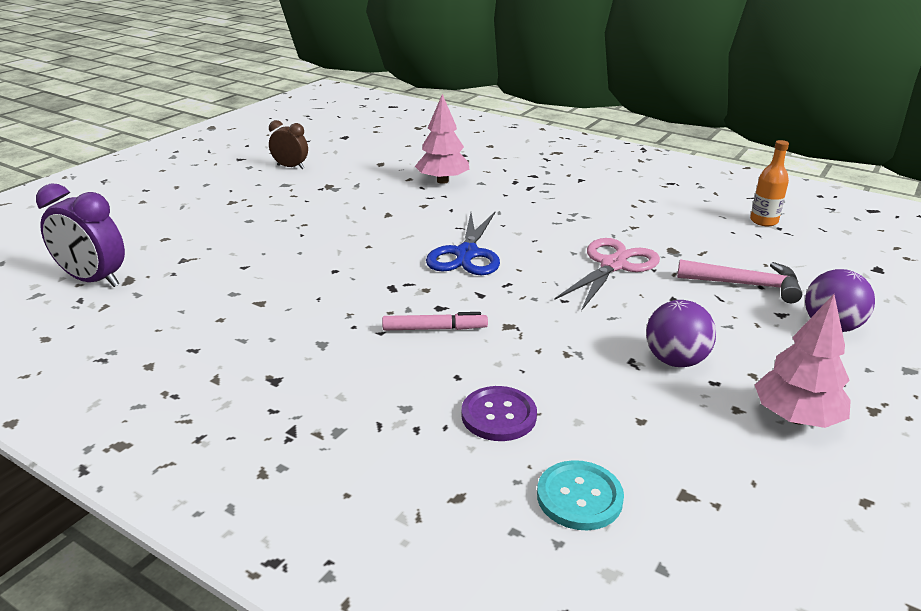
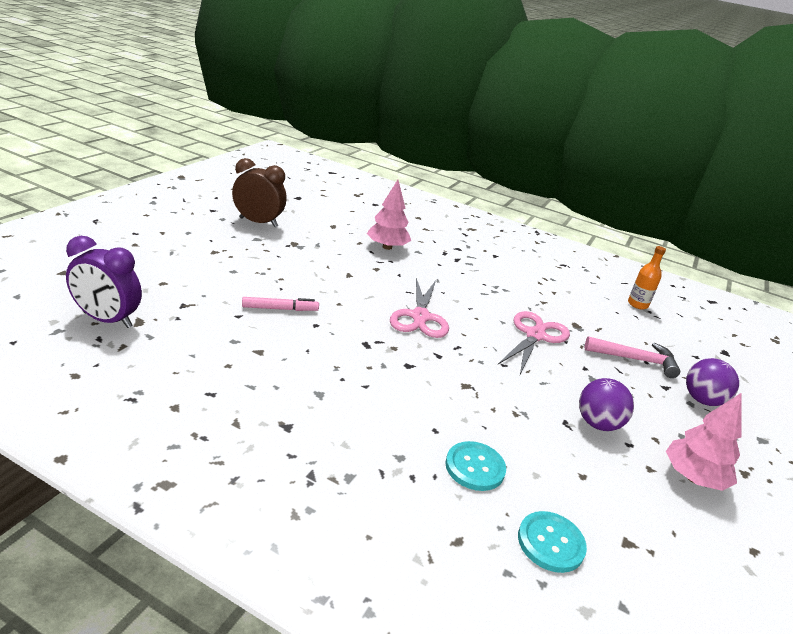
camera: 10 degrees left, 0 degrees up
brown clock [269,120,308,169] -> brown clock [232,158,287,227], size x1.59
pink marker [382,312,488,330] -> pink marker moved to [242,297,319,311]
blue scissors [426,212,500,275] -> pink scissors [390,278,449,338]
purple button [461,386,537,441] -> turquoise button [445,441,506,491]

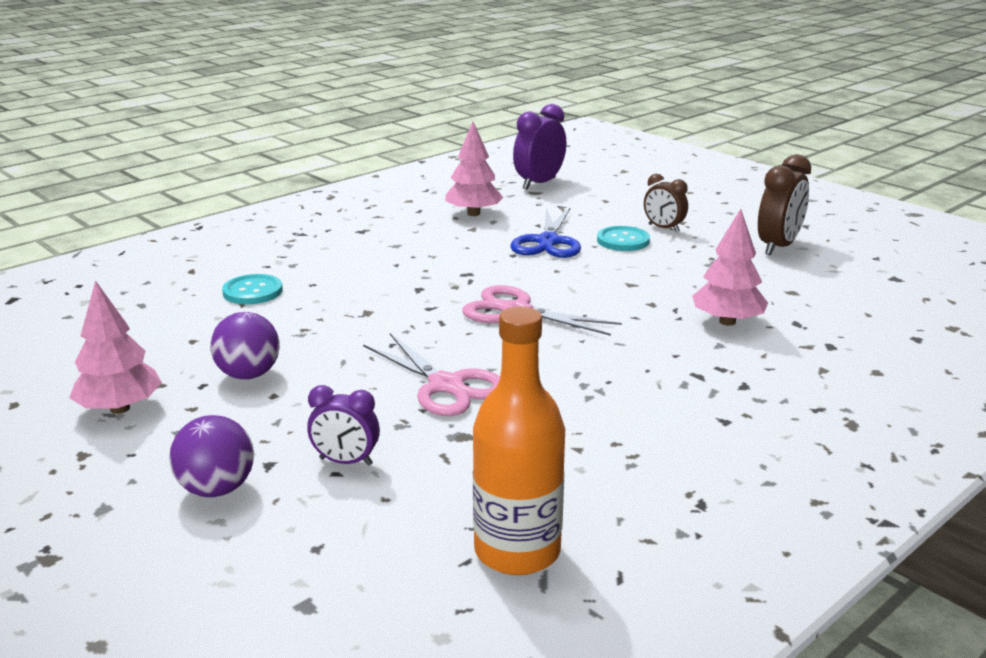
camera: 115 degrees right, 5 degrees down
pink marker [242,297,319,311] -> blue scissors [510,207,581,258]
turquoise button [518,511,587,573] -> turquoise button moved to [597,226,650,251]
pink hammer [585,336,680,378] -> purple clock [307,385,380,466]
orange bottle [628,246,666,309] -> orange bottle [473,306,565,575], size x1.78
none -> pink tree [445,122,504,216]
none -> brown clock [644,174,688,232]

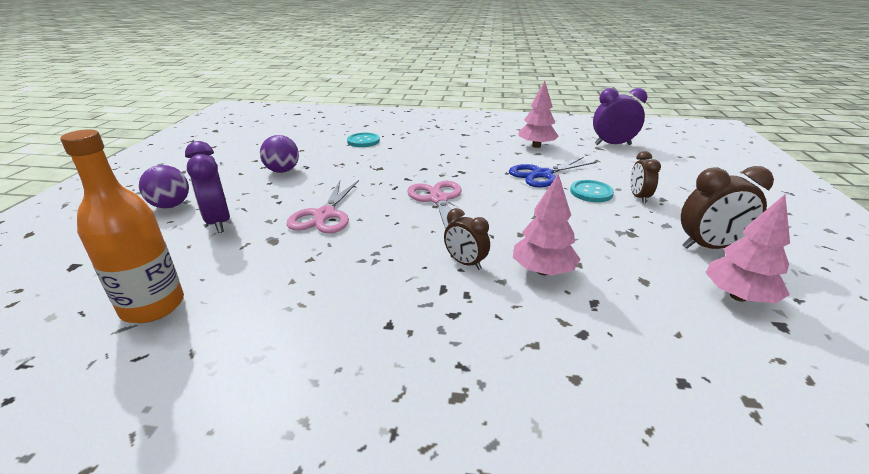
camera: 50 degrees right, 5 degrees up
pink tree [69,280,162,414] -> pink tree moved to [705,194,790,304]
purple clock [307,385,380,466] -> purple clock [185,141,230,233], size x1.59
none -> brown clock [444,208,490,270]

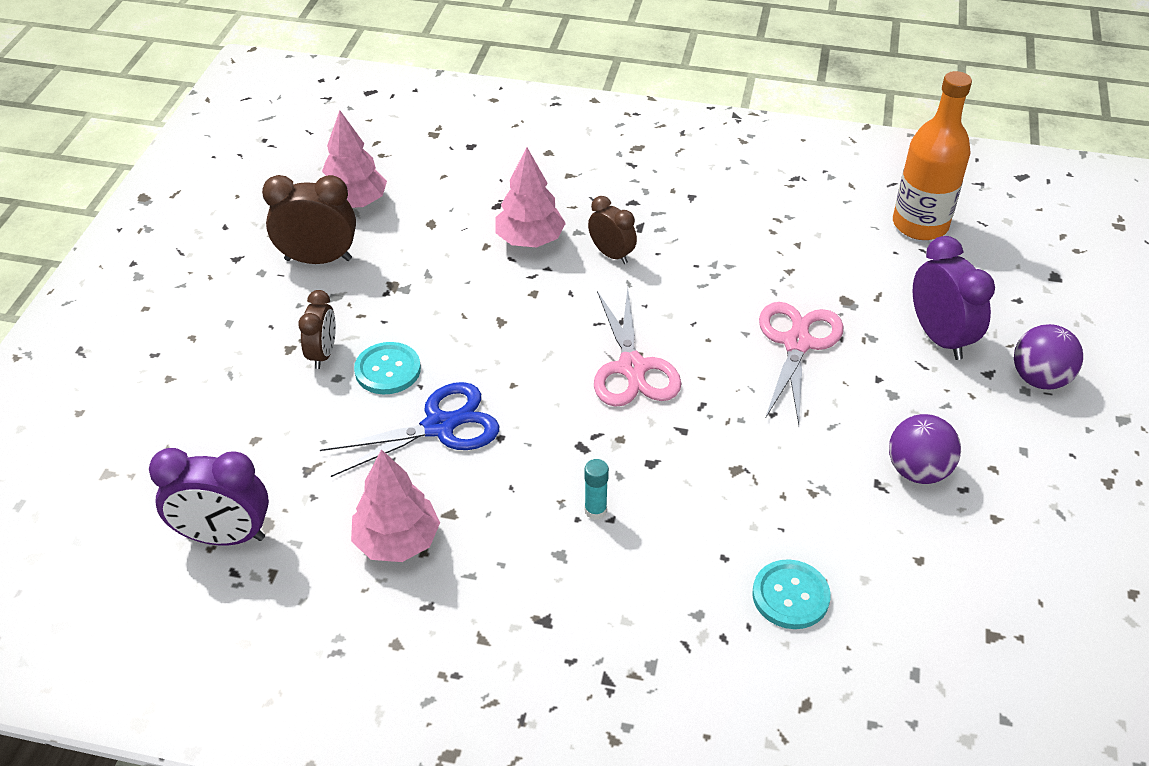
camera: 175 degrees left, 15 degrees up
none -> turquoise glue stick [584,459,609,520]

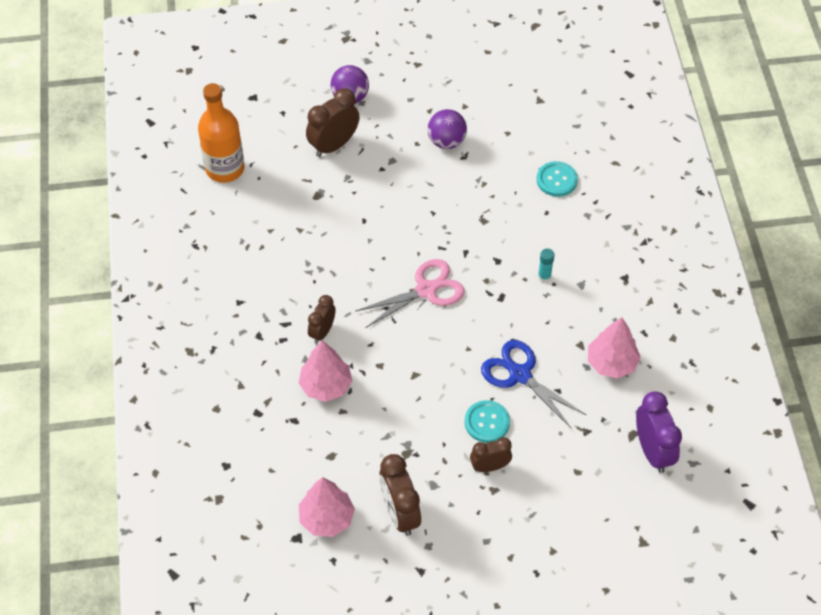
camera: 110 degrees left, 10 degrees up
pink scissors [759,302,844,425] -> none
purple clock [913,236,995,360] -> brown clock [306,88,360,157]

